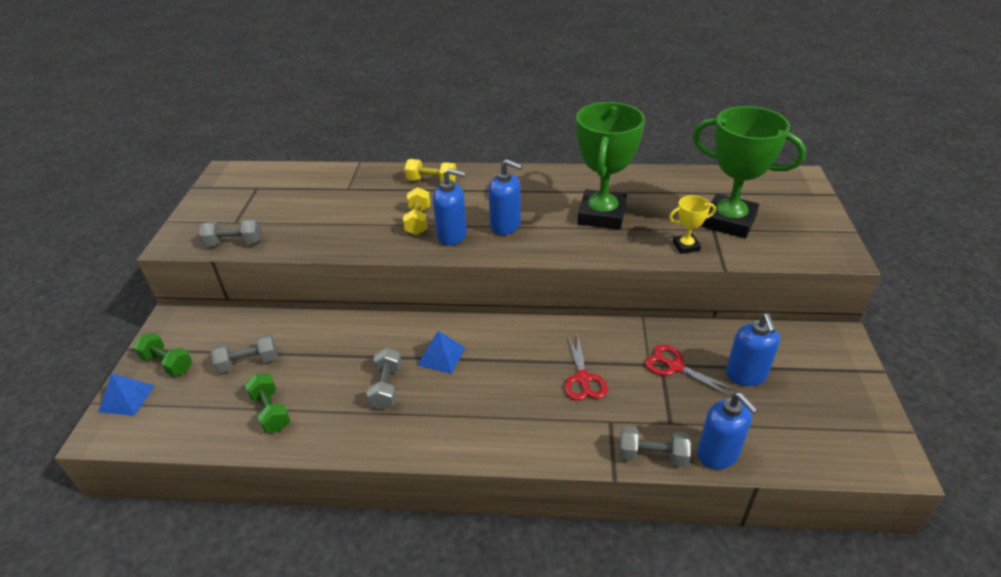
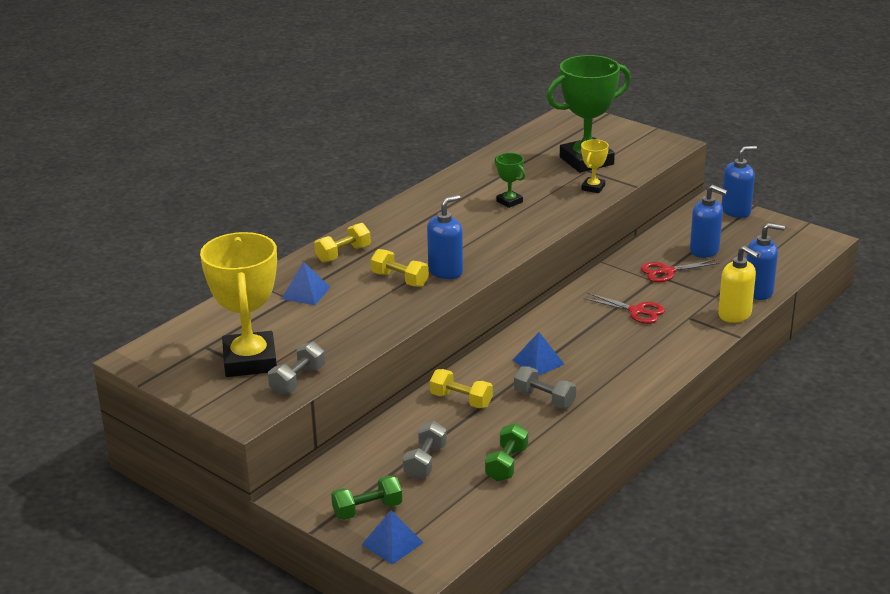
camera: 55 degrees left, 10 degrees down
green dumbbell [244,374,291,433] -> green dumbbell turned 75 degrees counterclockwise [485,423,528,482]
blue soap dispenser [489,159,522,235] -> blue soap dispenser moved to [721,146,757,218]
green trophy [576,102,645,230] -> green trophy [494,153,525,208], size x0.45
grey dumbbell [619,426,691,466] -> yellow soap dispenser [718,246,759,323]
none -> yellow trophy [200,232,277,377]
none -> blue pyramid [282,261,330,305]
none -> yellow dumbbell [430,369,493,408]

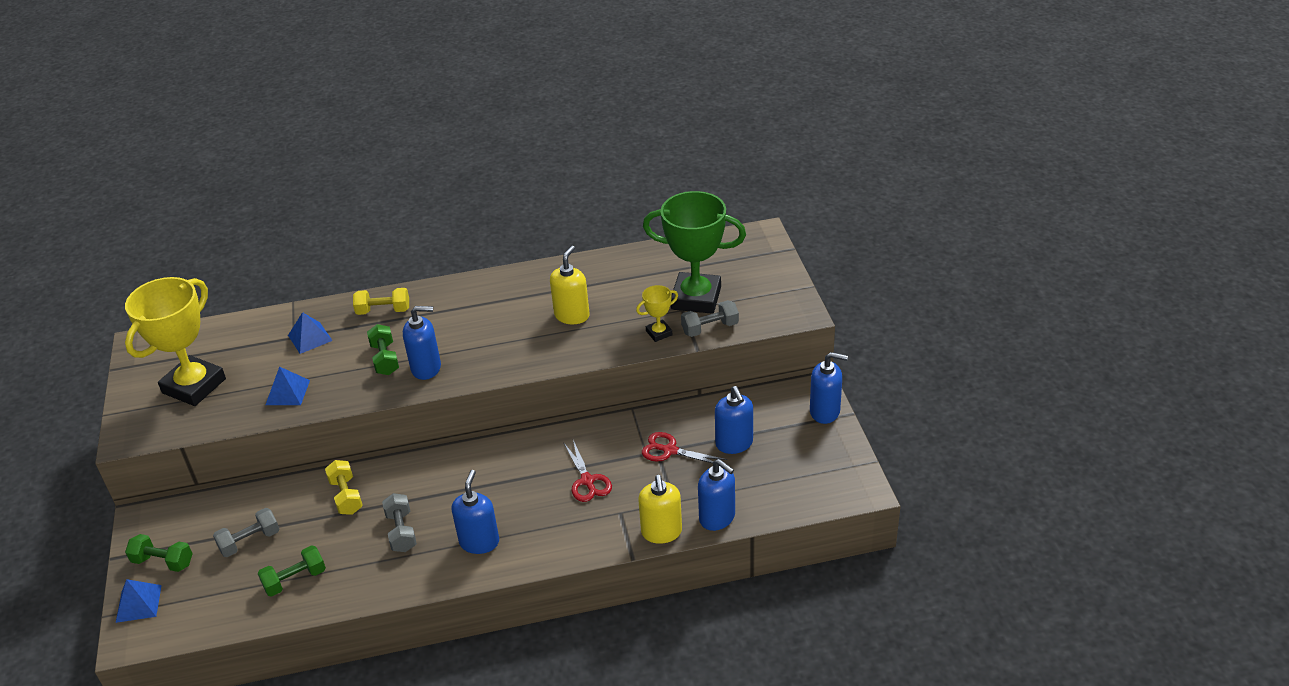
camera: 40 degrees right, 10 degrees up
grey dumbbell [268,342,325,395] -> grey dumbbell moved to [681,300,739,337]
yellow dumbbell [371,249,429,287] -> green dumbbell [367,324,399,375]
green trophy [494,153,525,208] -> yellow soap dispenser [550,246,590,324]
blue pyramid [513,332,565,376] -> blue pyramid moved to [266,366,310,405]
none -> blue soap dispenser [451,470,499,554]

